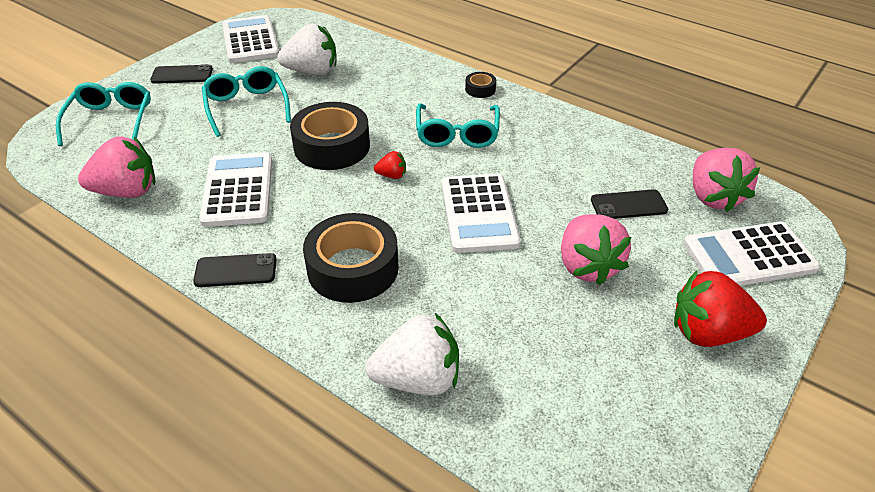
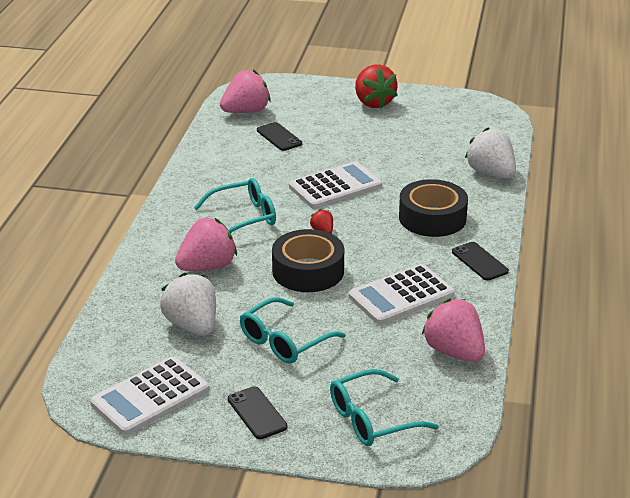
camera: 115 degrees left, 10 degrees down
black tape [465,72,496,98] -> none
pink strawberry [561,214,631,285] -> pink strawberry moved to [175,218,237,271]
white calculator [683,221,820,286] -> none

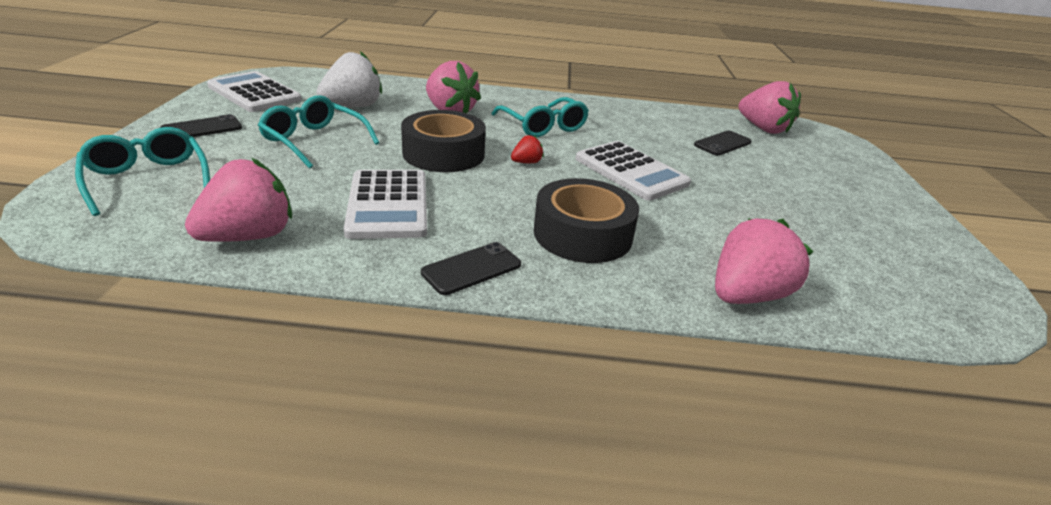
camera: 80 degrees right, 0 degrees up
white calculator [349,264,455,325] -> white calculator turned 150 degrees counterclockwise [344,170,427,239]
red strawberry [355,65,398,109] -> none
white strawberry [465,127,516,179] -> pink strawberry [715,218,813,304]

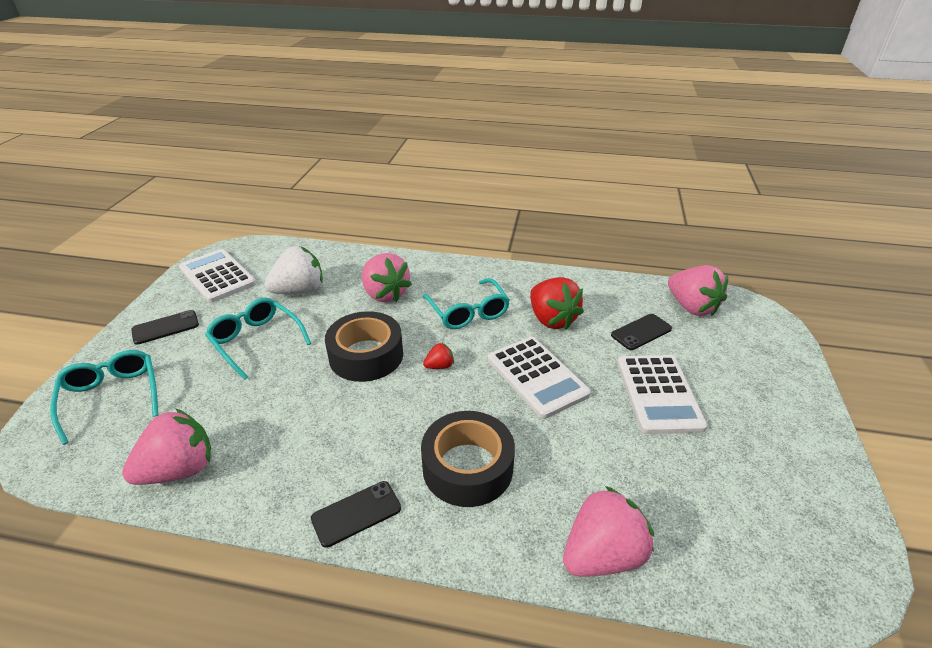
camera: 10 degrees right, 5 degrees up
white calculator [344,170,427,239] -> white calculator moved to [617,355,708,434]
none -> red strawberry [530,277,584,330]

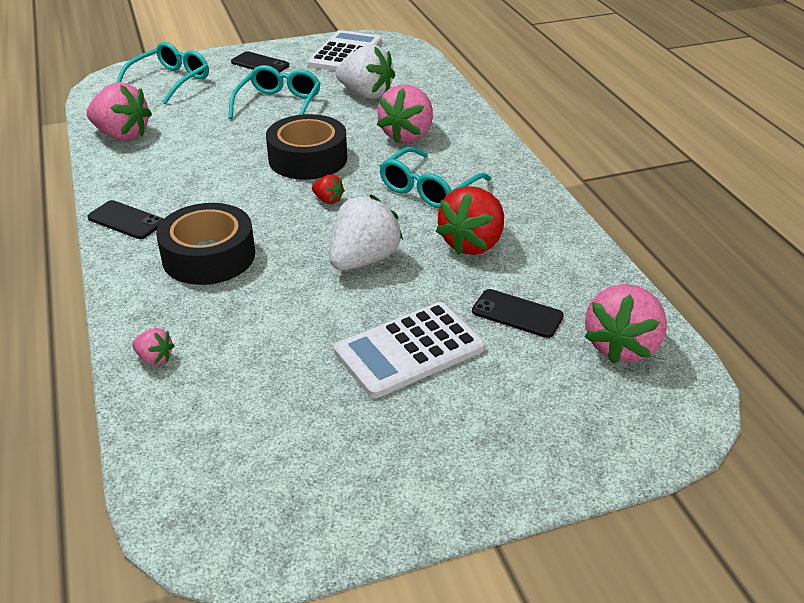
camera: 60 degrees right, 0 degrees up
white calculator [488,337,591,419] -> white strawberry [329,195,403,270]
pink strawberry [563,486,654,577] -> pink strawberry [132,328,174,365], size x0.47

